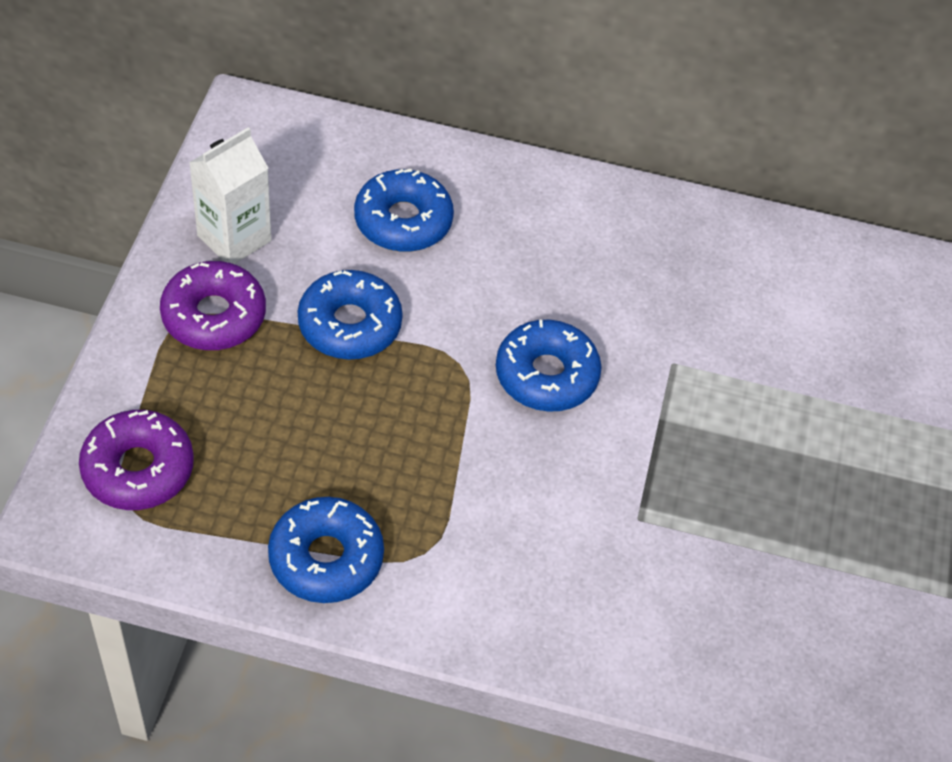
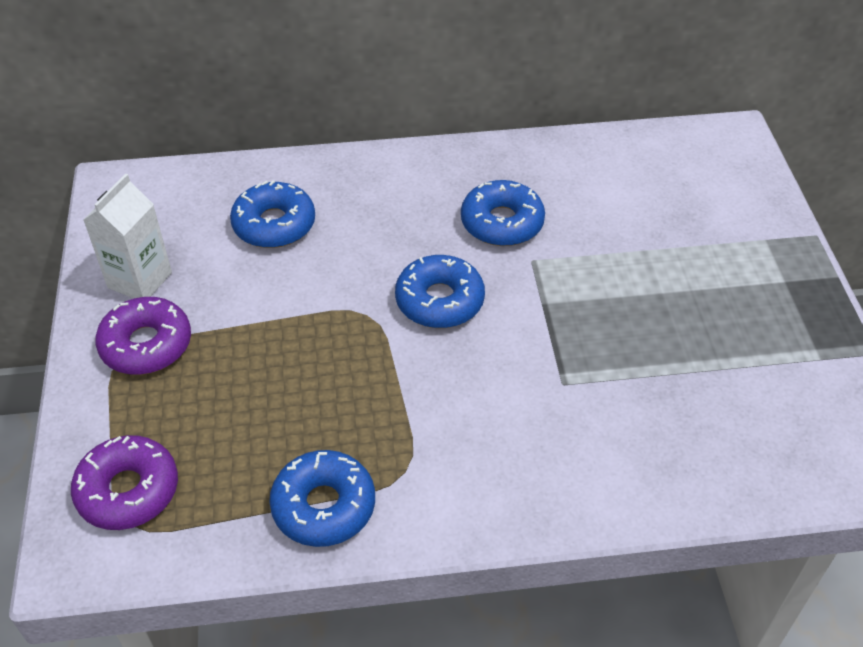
camera: 15 degrees left, 5 degrees down
blue donut [298,270,403,360] -> blue donut moved to [461,180,545,246]

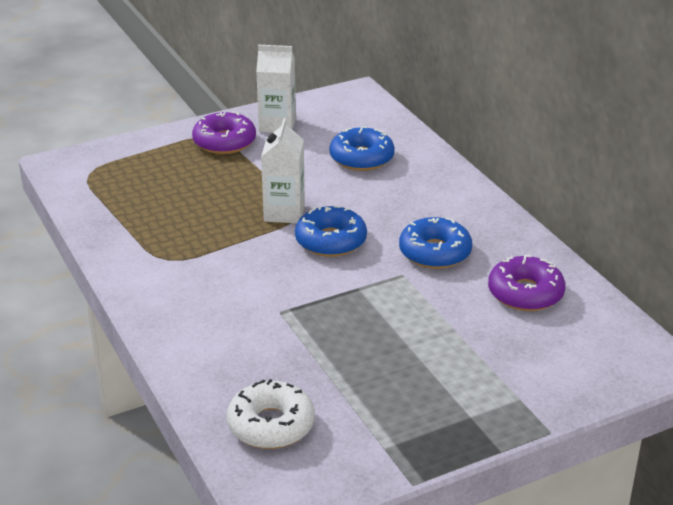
camera: 70 degrees right, 15 degrees down
purple donut [71,435,178,530] -> purple donut moved to [488,255,566,311]
blue donut [269,450,375,547] -> none
none -> white donut [227,379,315,449]
none -> white carton [261,118,305,223]

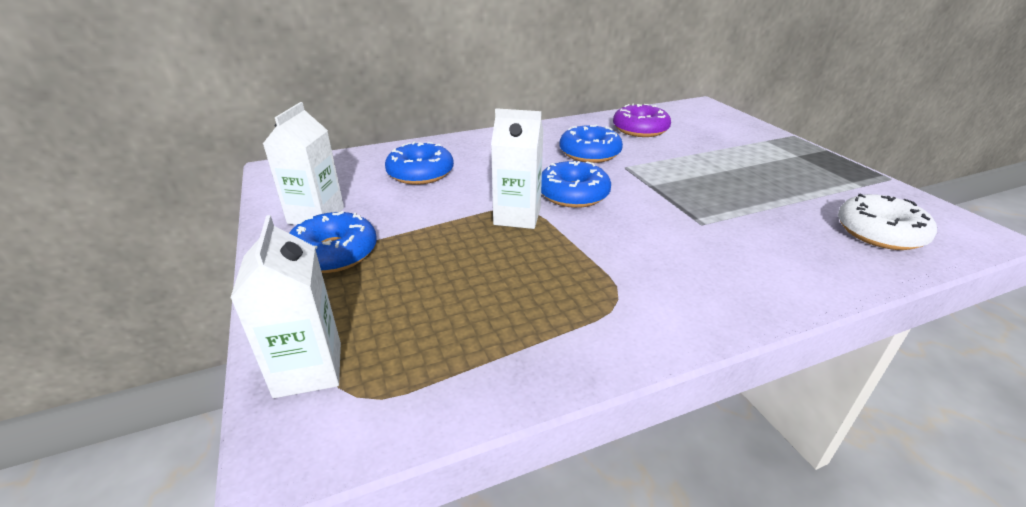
camera: 85 degrees left, 0 degrees up
purple donut [192,111,256,154] -> blue donut [289,211,377,273]
none -> white carton [230,215,341,398]

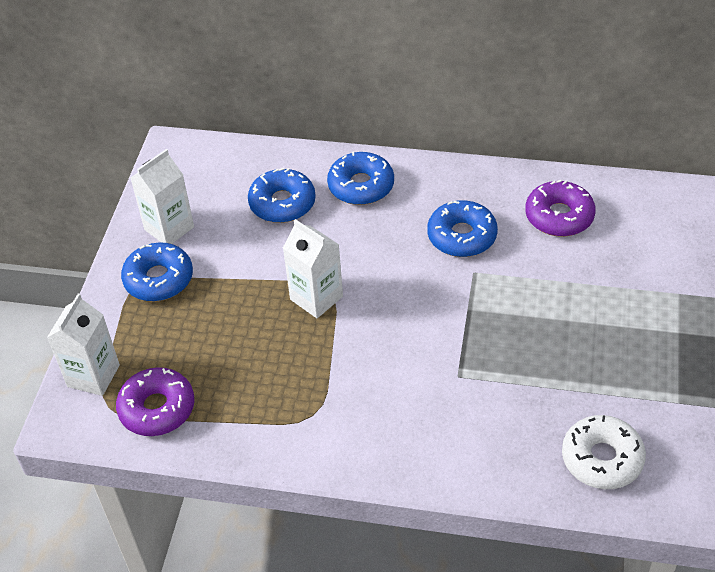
camera: 35 degrees right, 15 degrees up
blue donut [541,161,611,208] -> blue donut moved to [327,151,394,205]
none -> purple donut [116,367,195,436]

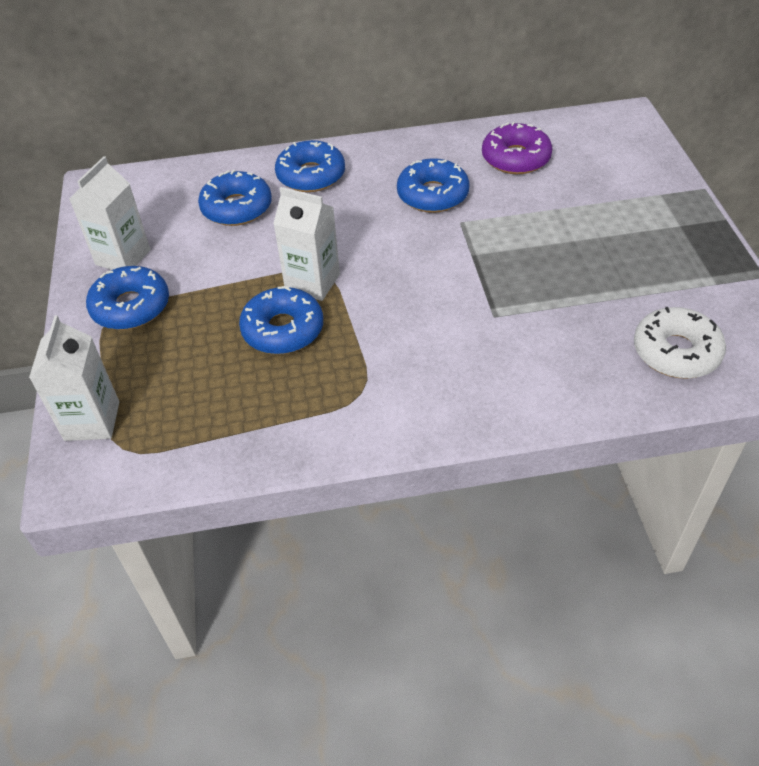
camera: 20 degrees left, 0 degrees up
purple donut [116,367,195,436] -> none
none -> blue donut [239,286,323,354]

